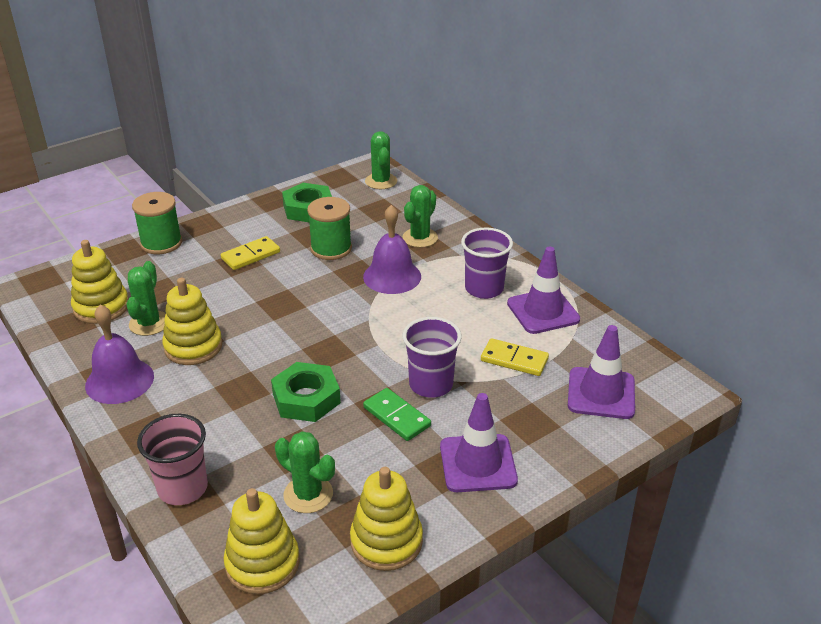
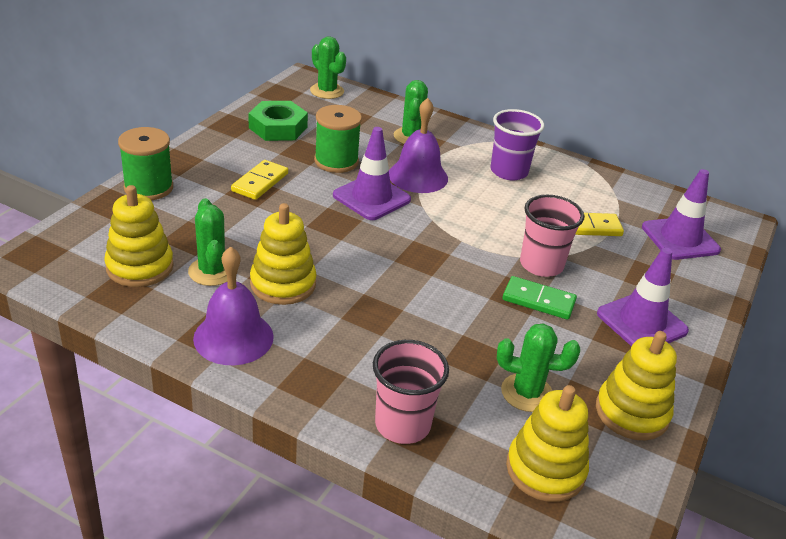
camera: 30 degrees left, 0 degrees up
green nut [271,362,341,422] -> none
purple cup [403,317,462,398] -> pink cup [520,195,584,277]
purple traffic cone [507,247,580,334] -> purple traffic cone moved to [333,127,411,220]

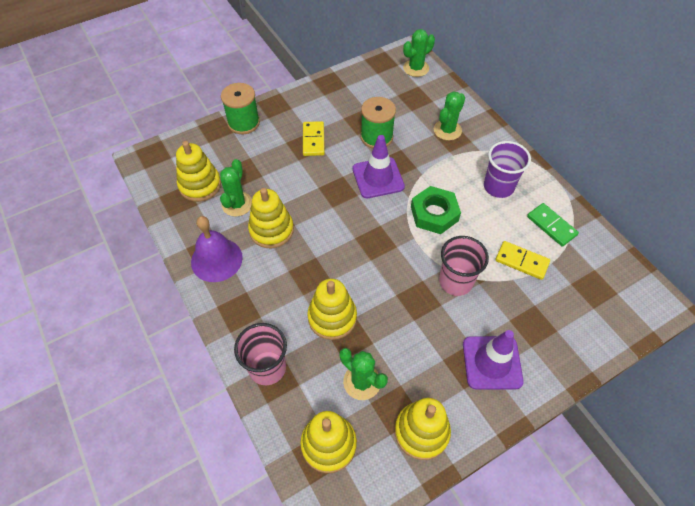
camera: 35 degrees right, 20 degrees up
yellow domino [231,160,288,200] -> yellow domino turned 60 degrees counterclockwise [303,121,325,156]
green nut [248,101,308,141] -> green nut moved to [411,186,461,234]
green cactus [310,36,346,99] -> green cactus turned 60 degrees clockwise [403,29,435,77]
purple bell [389,98,448,193] -> none
green domino [502,276,577,320] -> green domino moved to [527,203,579,247]
purple traffic cone [642,169,721,260] -> none
none -> yellow stacking toy [307,279,357,340]

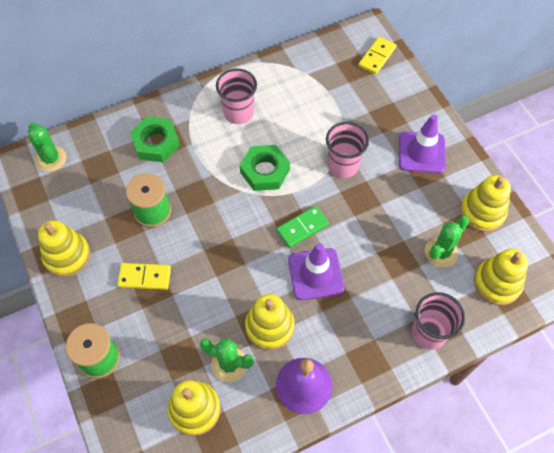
camera: 85 degrees left, 5 degrees up
yellow stacking toy [307,279,357,340] -> yellow stacking toy moved to [38,220,91,277]
purple traffic cone [353,135,405,198] -> purple traffic cone moved to [288,243,344,300]
green cactus [434,91,465,141] -> green nut [130,117,180,162]
purple cup [484,141,531,198] -> pink cup [216,68,257,124]
yellow domino [495,241,550,280] -> yellow domino moved to [358,37,396,75]
green domino [527,203,579,247] -> green domino moved to [276,206,329,248]

